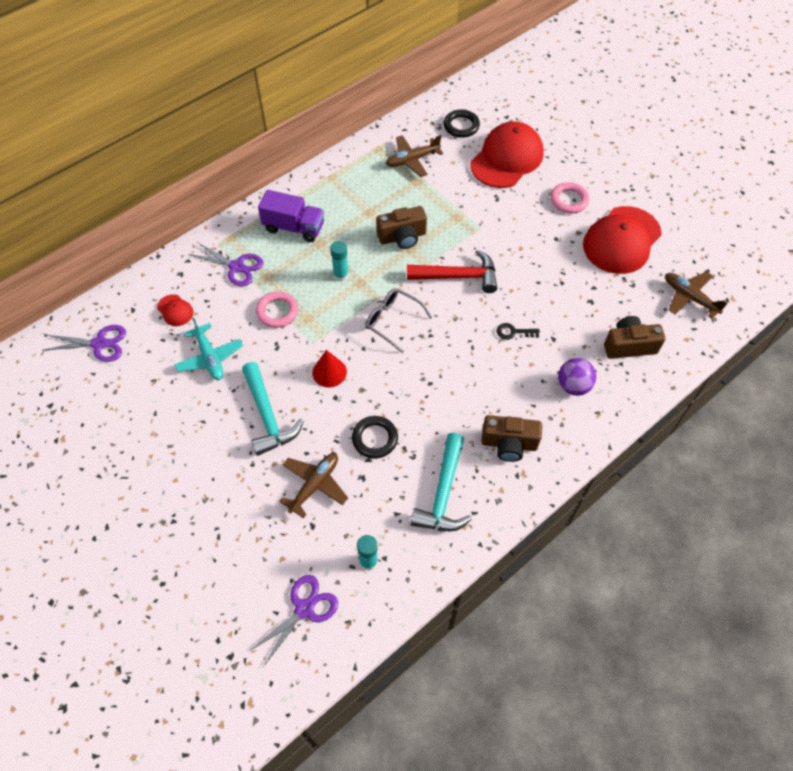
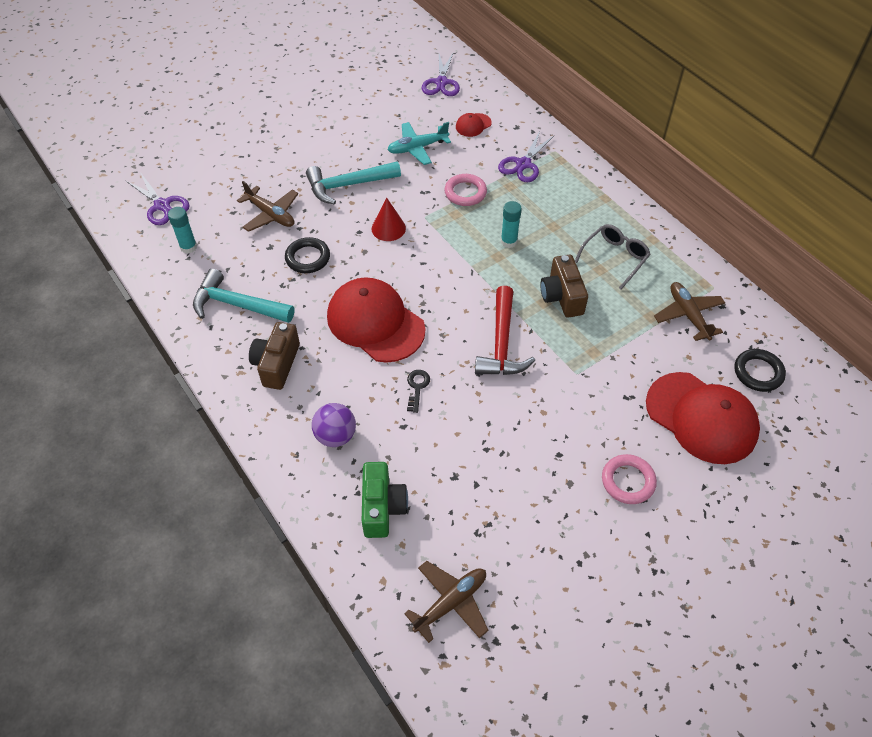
camera: 95 degrees right, 5 degrees down
purple truck [258,190,324,242] -> none
grey glasses [365,288,432,353] -> grey glasses moved to [575,224,651,289]
red cap [583,206,662,274] -> red cap moved to [327,277,425,363]
brown camera [604,316,665,359] -> green camera [362,462,408,538]

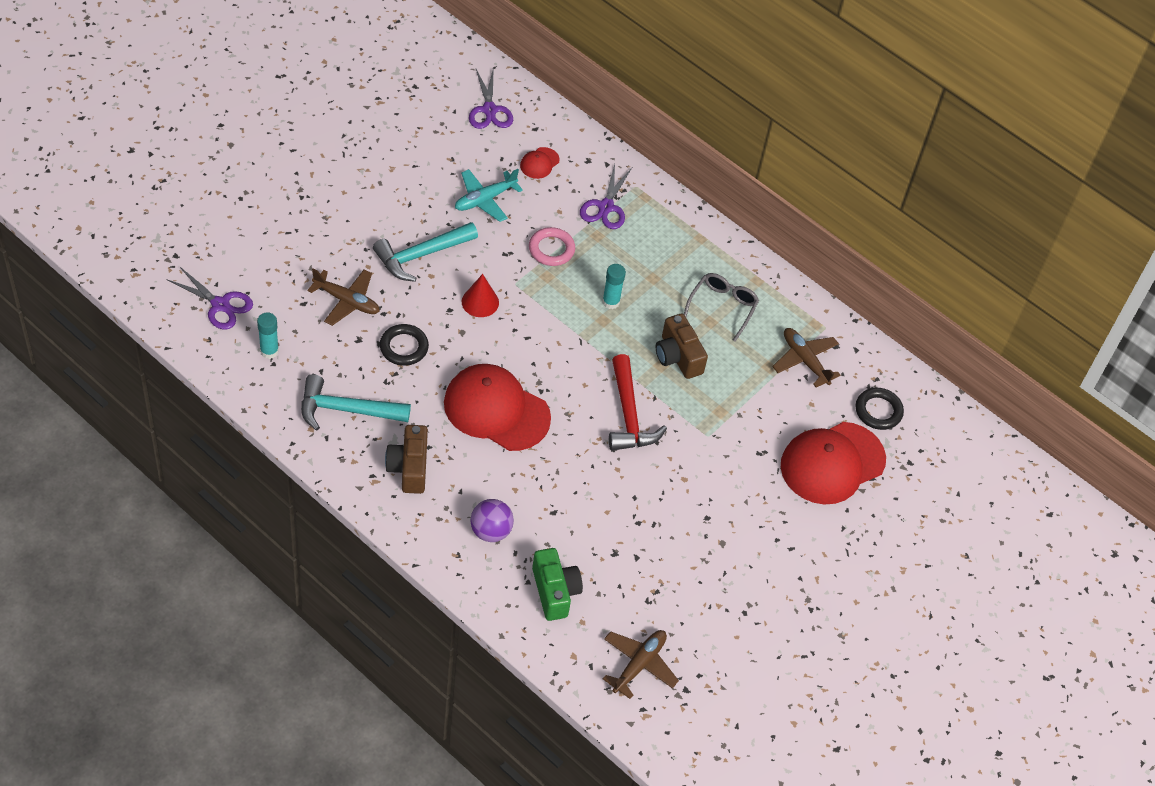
camera: 20 degrees left, 0 degrees up
black key [407,370,430,413] -> none
pink ring [602,454,657,504] -> none
red cap [646,372,760,464] -> red cap turned 120 degrees clockwise [781,422,886,504]

